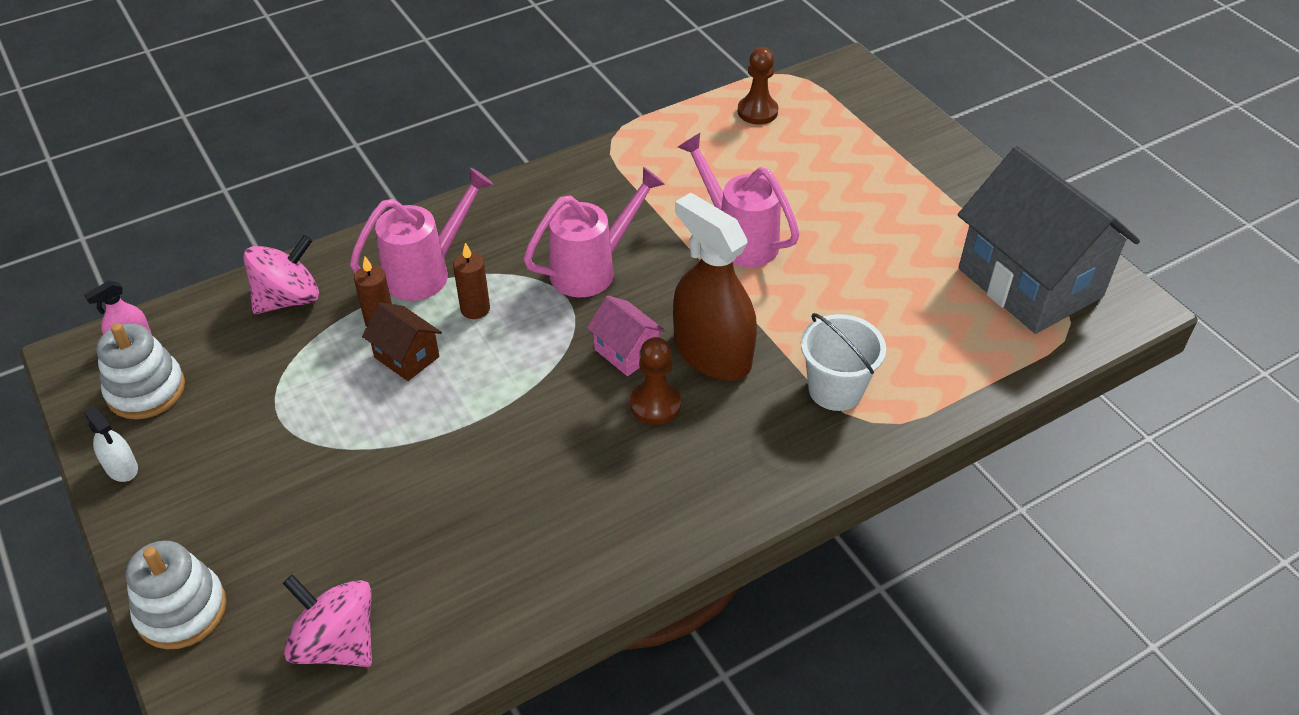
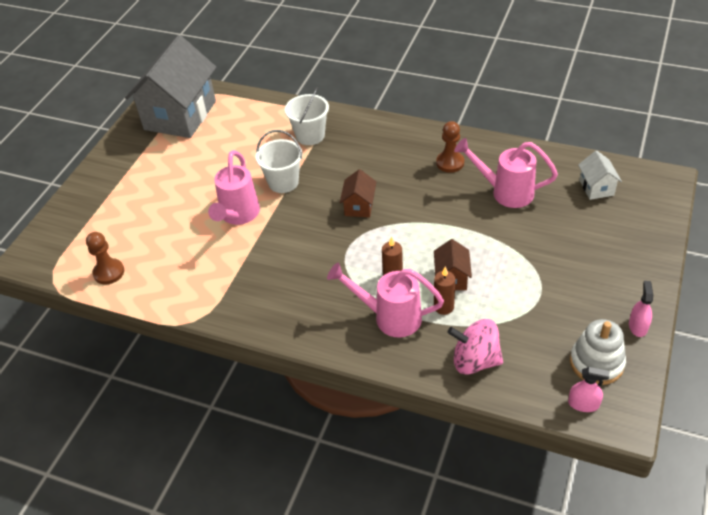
camera: 125 degrees left, 0 degrees up
white spray bottle [84,406,138,482] -> pink spray bottle [629,281,653,337]
white stacking toy [126,541,226,649] -> none
pink spinning top [283,574,372,667] -> white house [578,150,622,200]
pink watering can [523,167,665,297] -> pink watering can moved to [454,138,558,208]
pink house [587,296,665,376] -> brown house [340,169,376,218]
brown pawn [630,337,681,425] -> brown pawn moved to [436,121,464,173]
brown spray bottle [673,193,757,381] -> none
none -> white bucket [256,130,302,193]

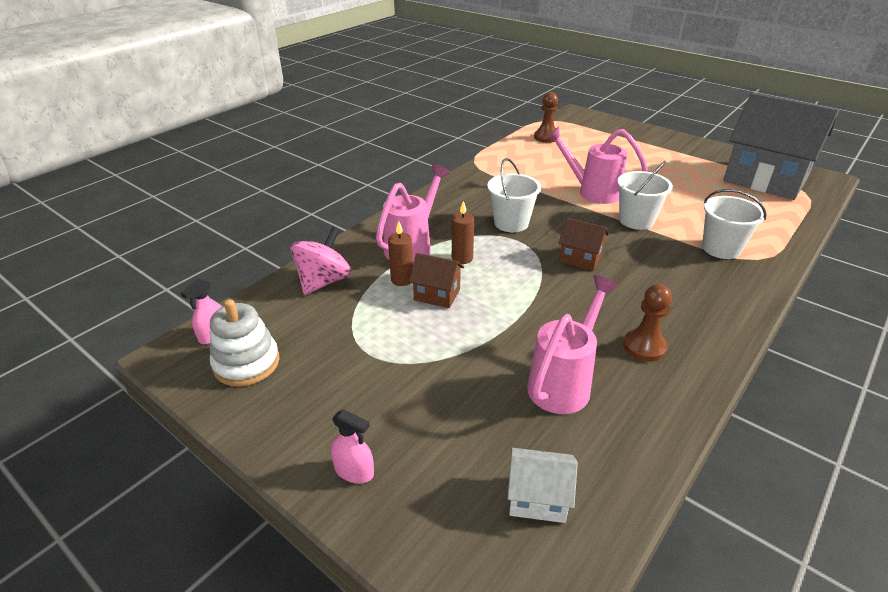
camera: 105 degrees right, 10 degrees down
pink spray bottle [629,281,653,337] -> pink spray bottle moved to [331,409,374,483]
none -> white bucket [487,158,541,232]

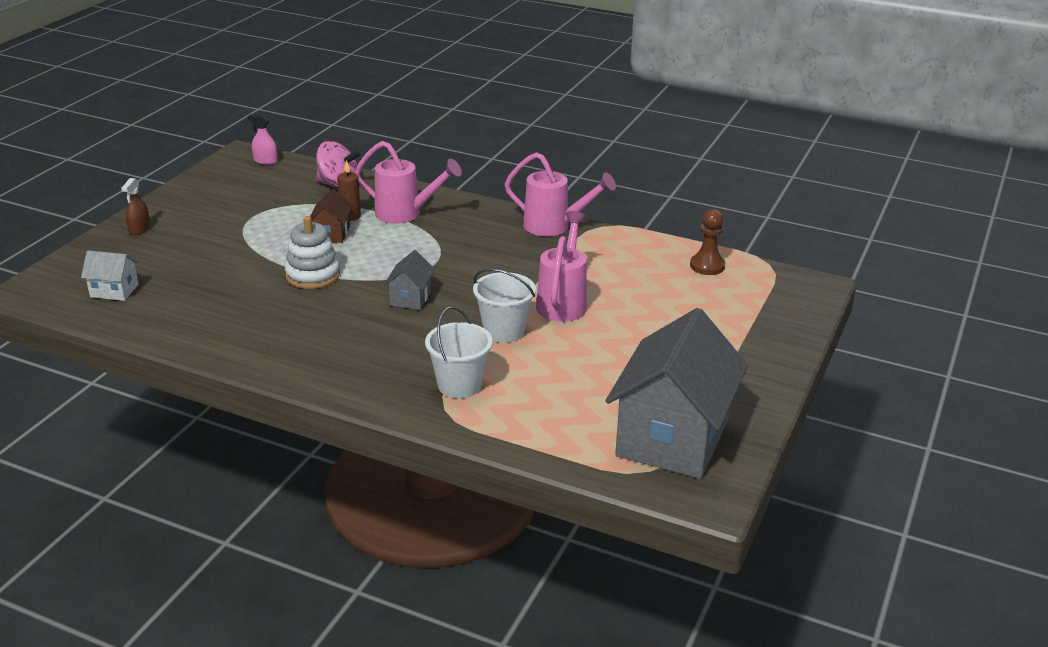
camera: 75 degrees right, 5 degrees down
white stacking toy [210,299,279,386] -> white stacking toy moved to [285,216,340,289]
pink spray bottle [331,409,374,483] -> brown spray bottle [121,178,150,235]
brown candle [452,201,474,264] -> none
white bucket [487,158,541,232] -> none
white house [507,448,578,523] -> white house turned 75 degrees counterclockwise [81,250,138,301]
pink watering can [527,275,618,414] -> pink watering can moved to [505,152,616,236]
brown house [558,218,609,271] -> grey house [384,250,435,310]
brown pawn [623,284,672,362] -> none

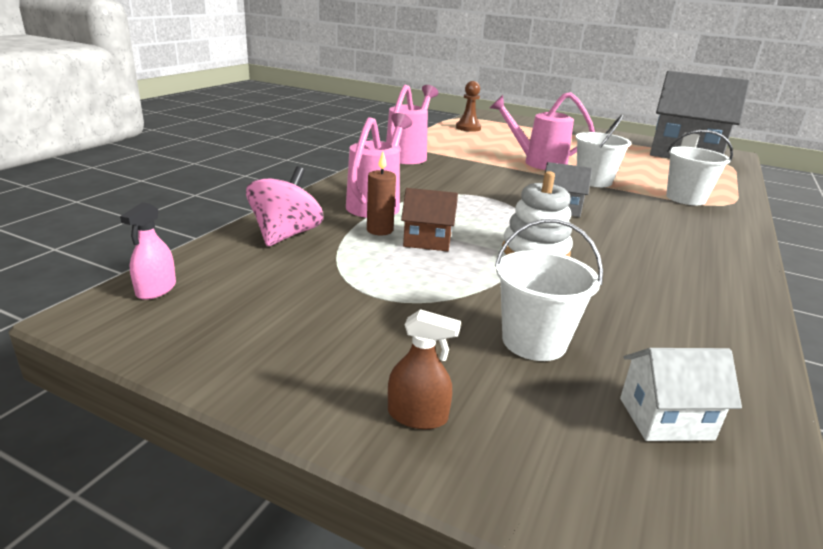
camera: 90 degrees left, 5 degrees down
white house [81,250,138,301] -> white house turned 75 degrees clockwise [620,348,742,441]
none -> white bucket [495,219,603,361]

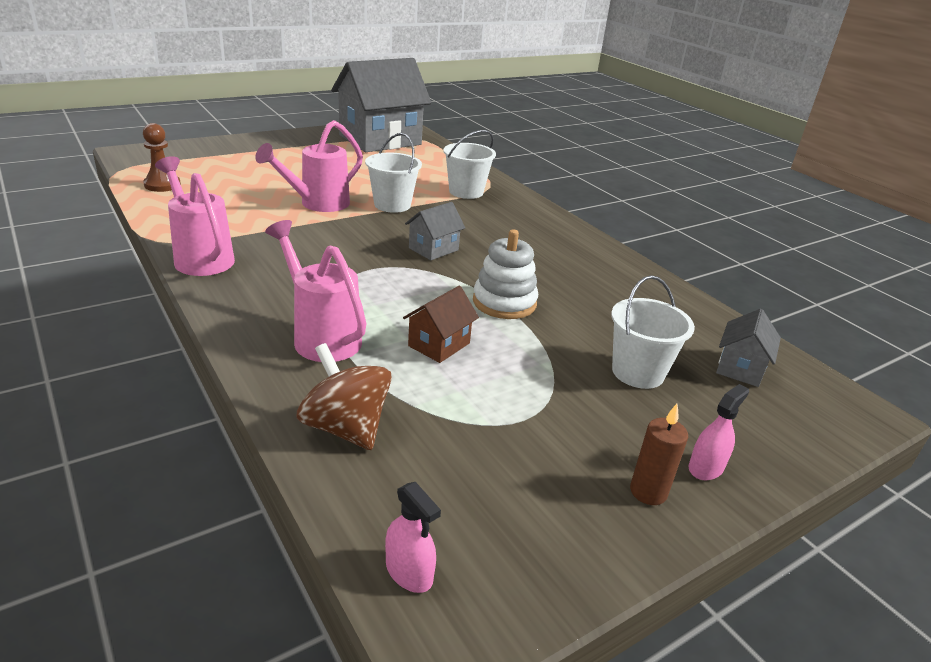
camera: 60 degrees left, 5 degrees up
pink spinning top [246,166,323,246] -> brown spinning top [297,343,392,450]
brown candle [367,152,396,235] -> brown candle moved to [630,404,688,505]
brown spray bottle [388,309,461,429] -> pink spray bottle [689,384,749,480]
white house [620,348,742,441] -> grey house [716,309,781,387]

